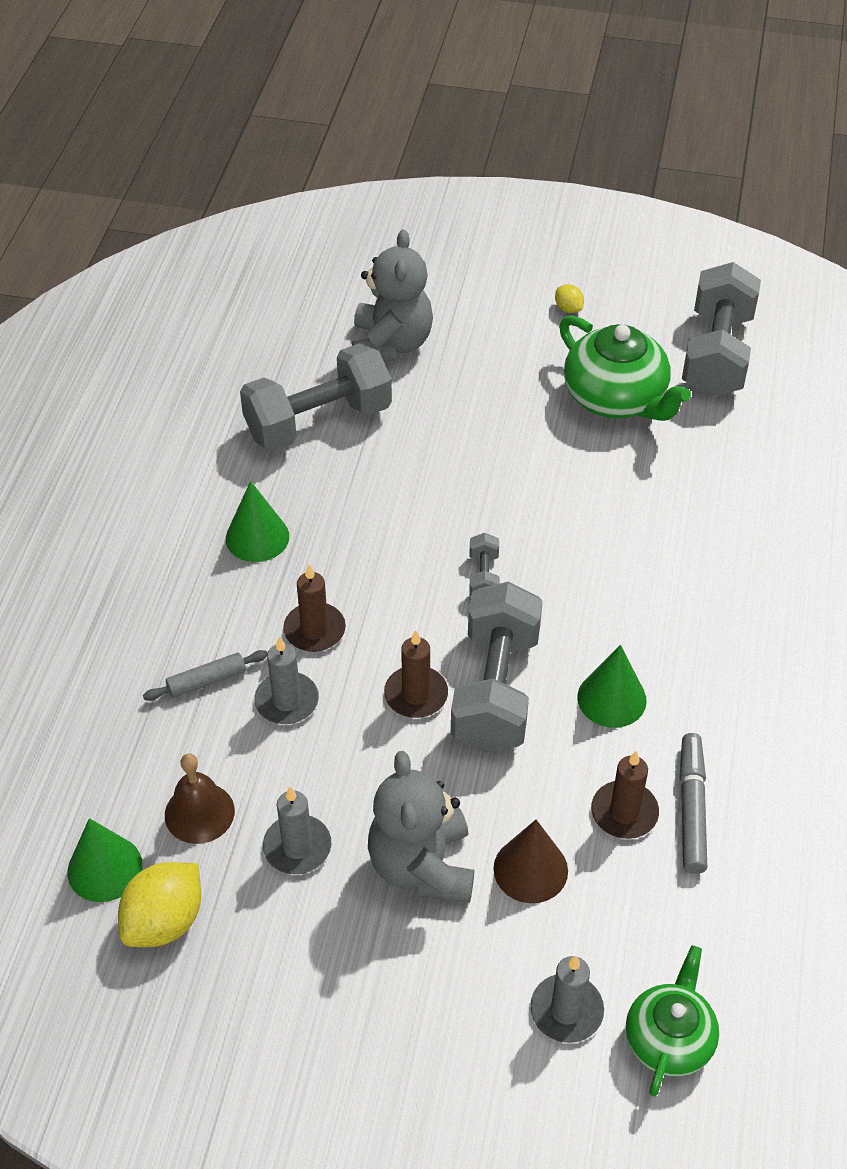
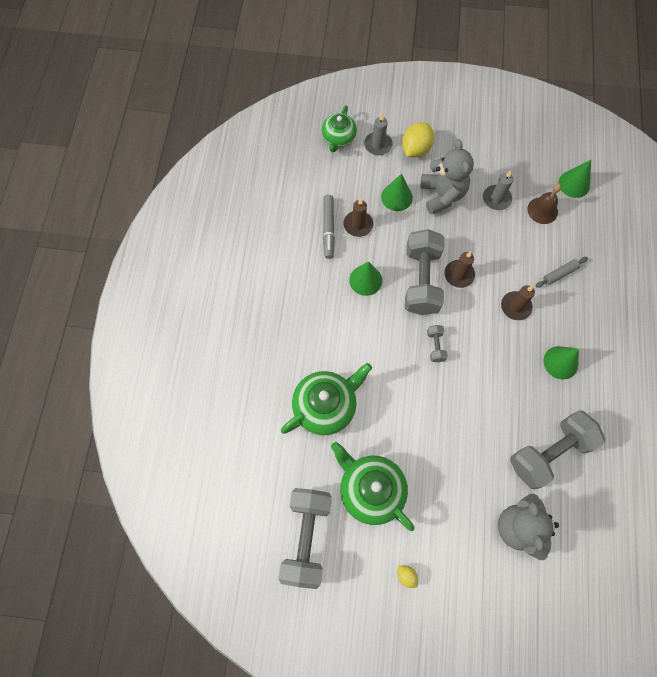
camera: 175 degrees right, 20 degrees up
yellow lemon [118,862,201,947] -> yellow lemon moved to [402,122,434,157]
grey candle [254,636,319,724] -> none
brown cone [493,820,568,903] -> green cone [381,173,413,211]
none -> green teapot [281,363,372,436]

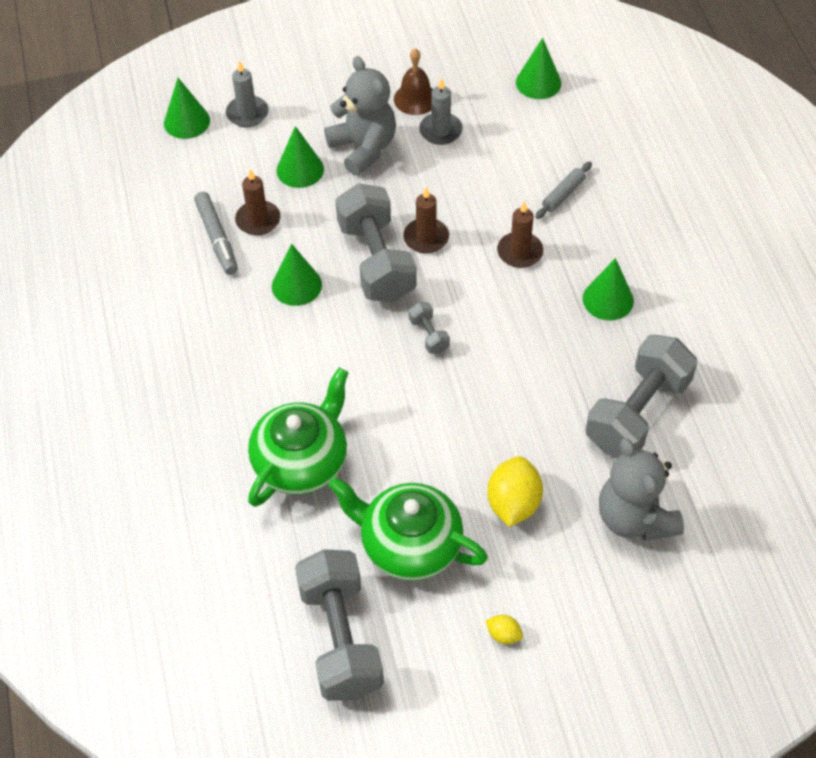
camera: 20 degrees left, 15 degrees down
green teapot [322,105,357,152] -> green cone [164,78,210,139]
yellow lemon [402,122,434,157] -> yellow lemon moved to [487,456,543,527]
brown bell [527,184,561,224] -> brown bell moved to [394,48,433,115]

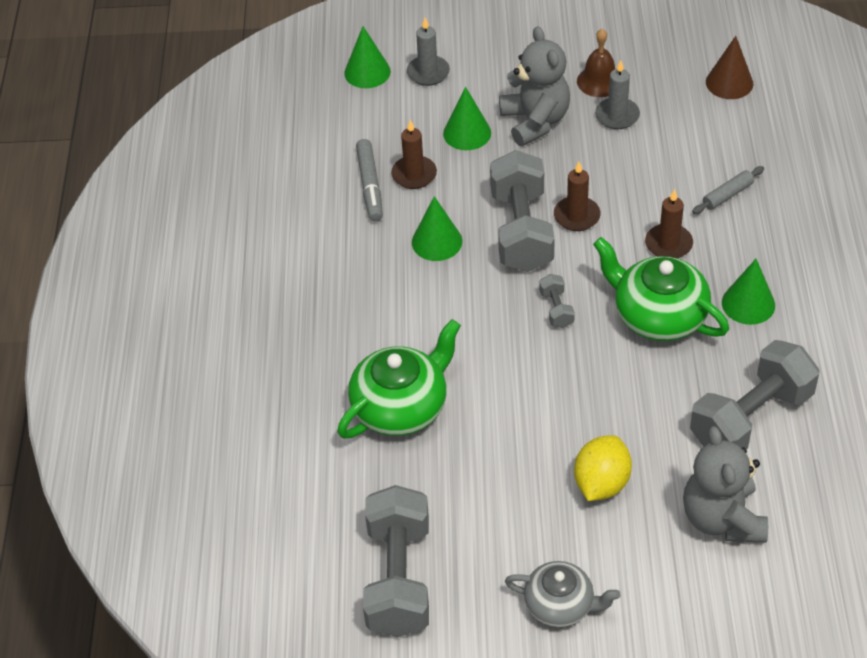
camera: 15 degrees right, 5 degrees down
green teapot [328,477,488,581] -> green teapot moved to [593,237,729,341]
yellow lemon [485,615,523,644] -> grey teapot [505,561,621,627]
green cone [516,38,561,99] -> brown cone [706,36,753,99]

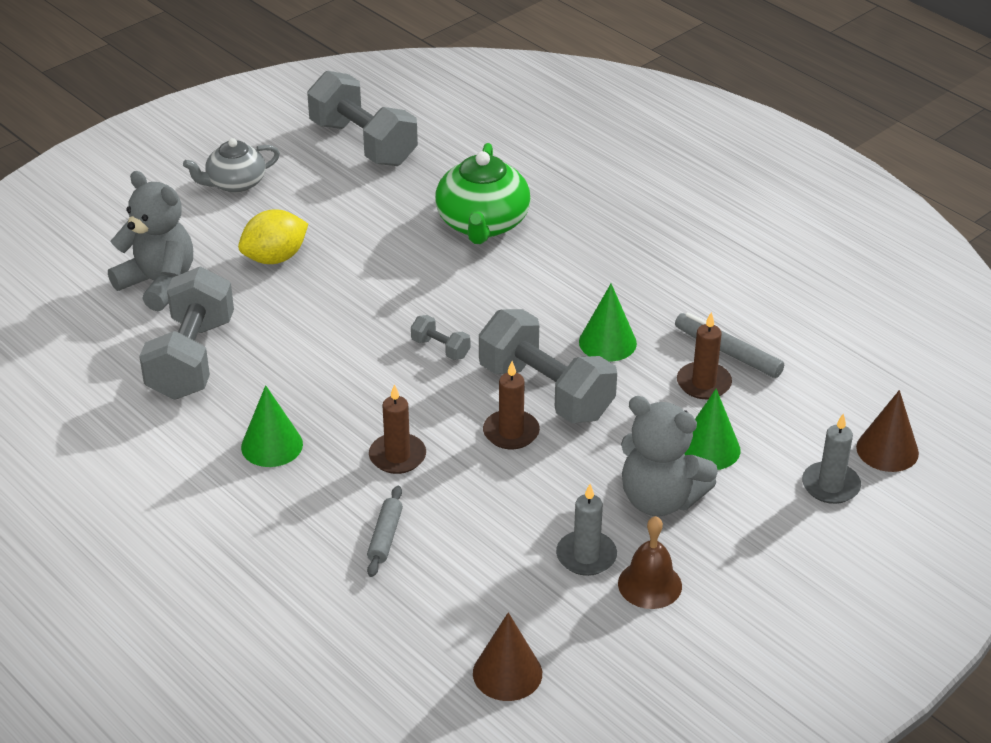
camera: 135 degrees right, 10 degrees down
green cone [344,26,391,88] -> brown cone [856,390,919,472]
yellow lemon [574,435,632,501] -> yellow lemon turned 75 degrees clockwise [238,209,308,264]
green teapot [593,237,729,341] -> none

